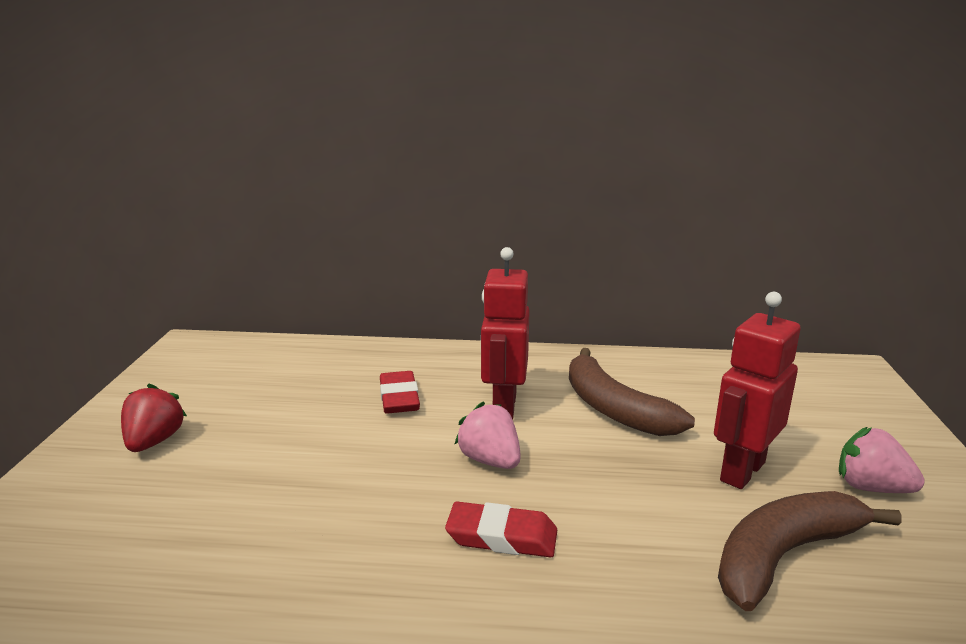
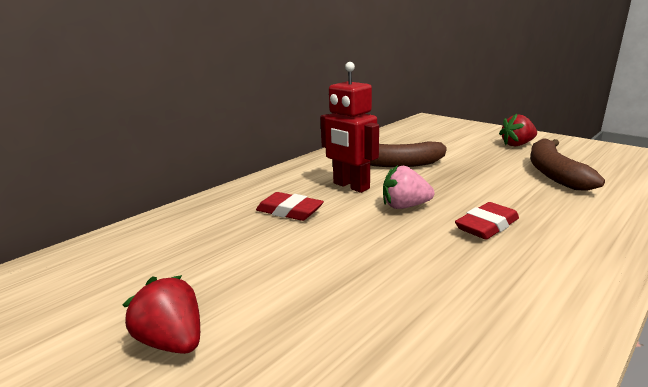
camera: 50 degrees left, 0 degrees up
red robot [714,292,801,489] -> none
pink strawberry [839,427,925,493] -> red strawberry [499,114,537,146]

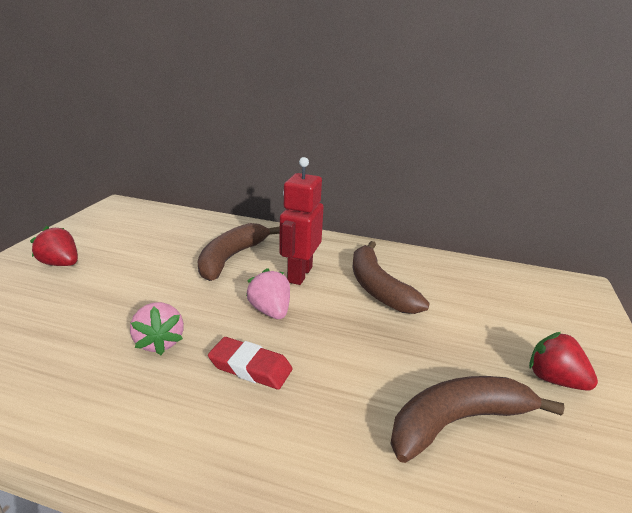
camera: 60 degrees right, 5 degrees up
red strawberry [122,275,200,354] -> red strawberry turned 75 degrees counterclockwise [30,226,78,266]
red eraser [256,192,324,221] -> brown banana [198,223,280,281]
none -> pink strawberry [130,302,184,355]

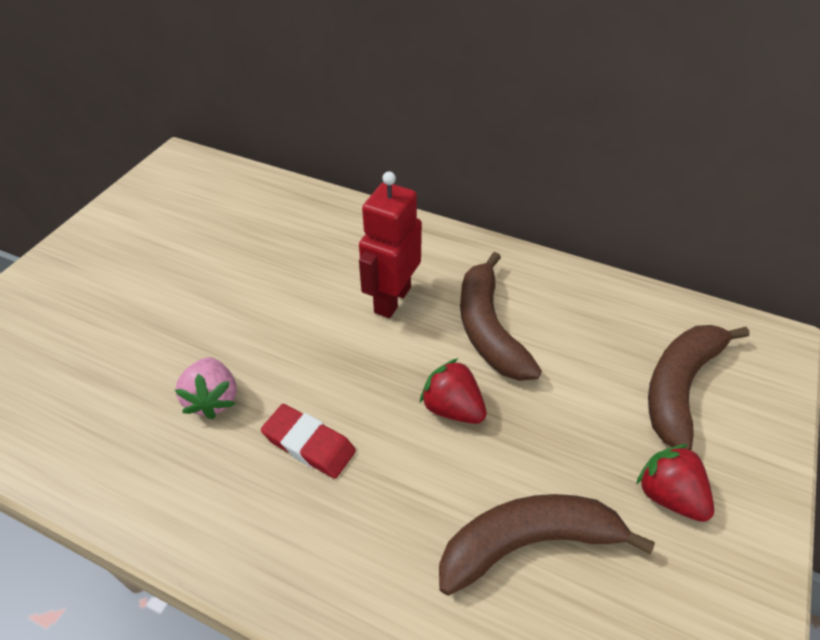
camera: 10 degrees right, 20 degrees up
red strawberry [30,226,78,266] -> red strawberry moved to [420,358,487,424]
brown banana [198,223,280,281] -> brown banana moved to [648,325,749,450]
pink strawberry [246,268,290,319] -> none

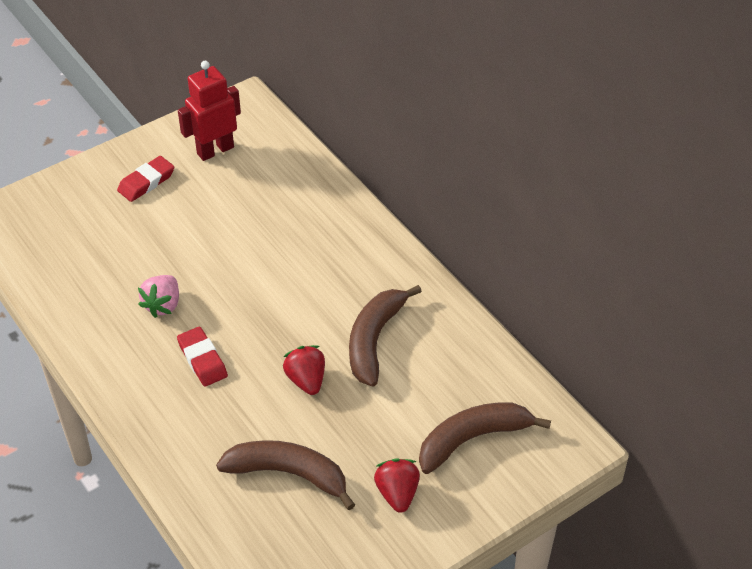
camera: 30 degrees right, 0 degrees up
red robot [359,171,422,318] -> red robot moved to [178,61,241,161]
none -> red eraser [117,156,174,202]

